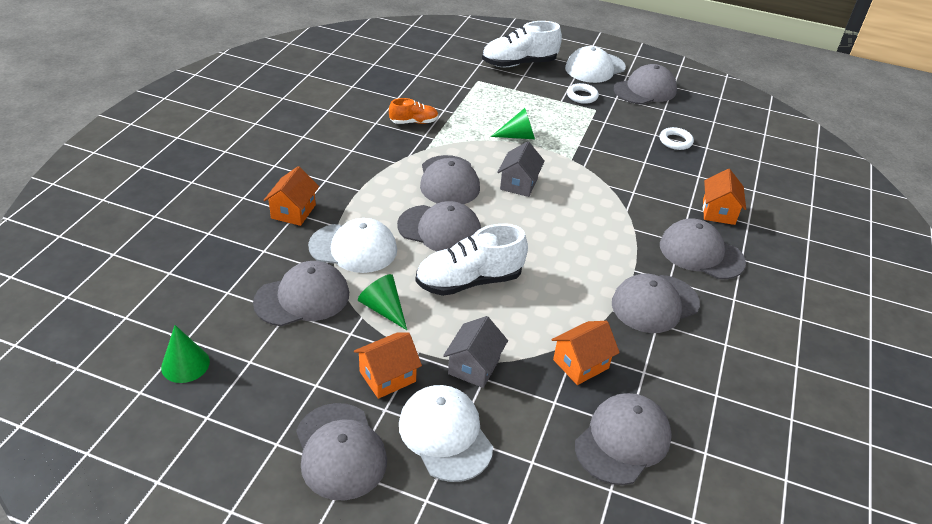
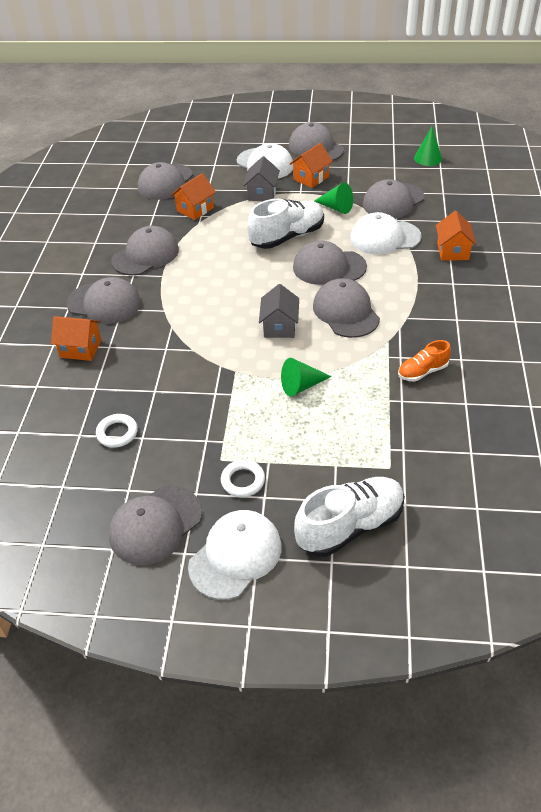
camera: 170 degrees right, 5 degrees up
orange house [703,169,746,225] -> orange house turned 75 degrees counterclockwise [51,316,101,361]

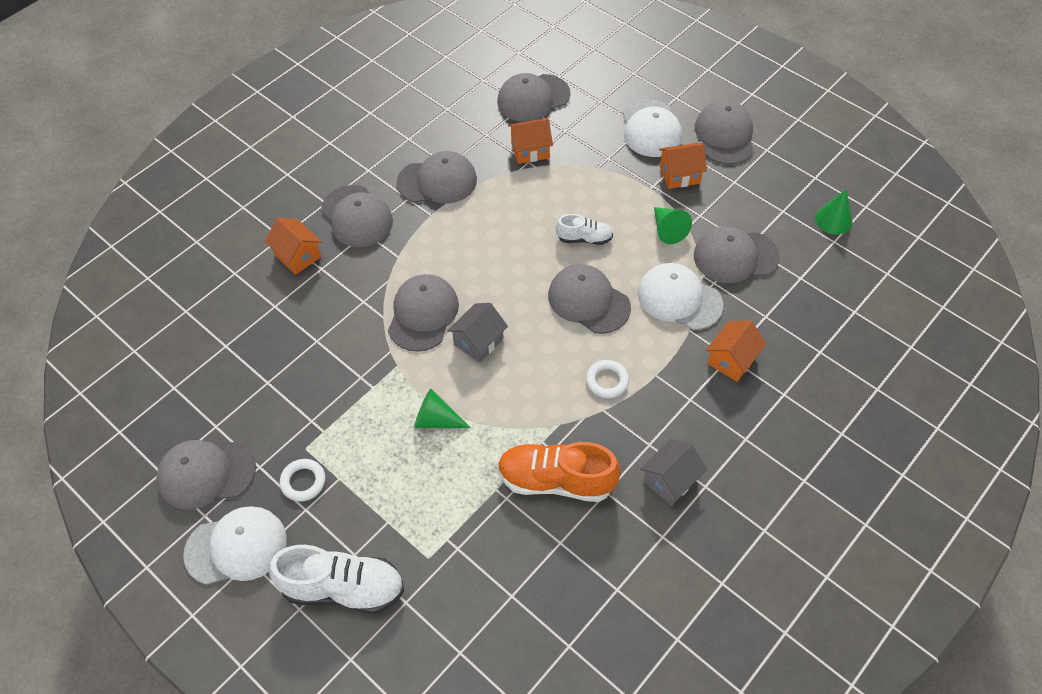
camera: 35 degrees right, 10 degrees up
white ring [96,414,138,448] -> white ring moved to [586,360,629,398]
grey house [243,156,280,201] -> grey house moved to [640,439,707,506]
white shoe [247,199,324,249] -> white shoe [556,214,613,245], size x0.55
grey cap [313,278,380,338] -> grey cap moved to [388,274,459,352]
orange shoe [398,340,451,382] -> orange shoe [498,442,621,502], size x1.82

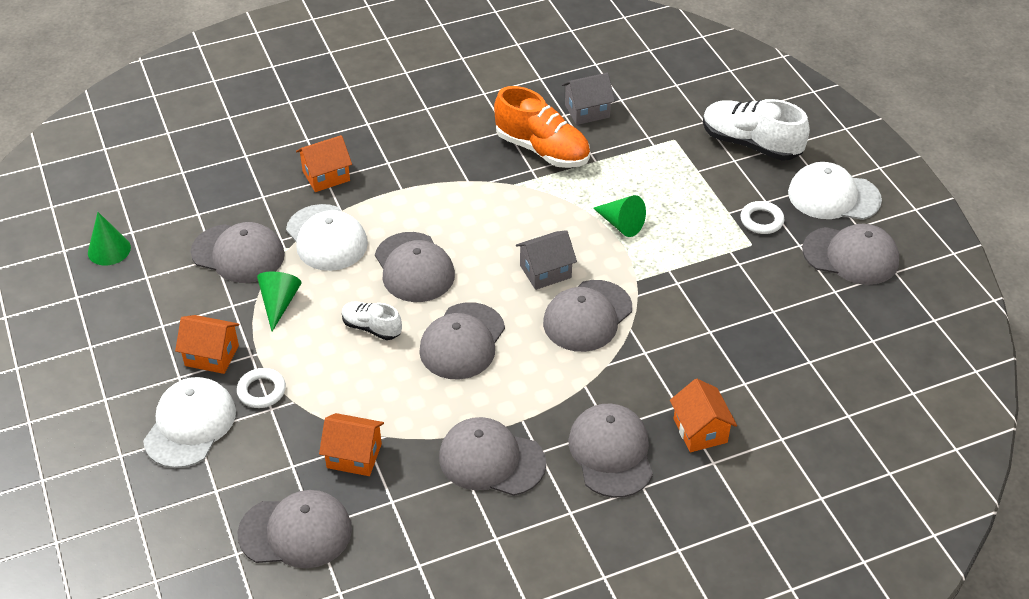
camera: 155 degrees left, 10 degrees down
white ring [586,360,629,398] -> white ring moved to [237,368,286,408]
grey house [640,439,707,506] -> grey house moved to [562,73,615,125]
grey cap [695,100,754,165] -> grey cap moved to [419,302,505,379]

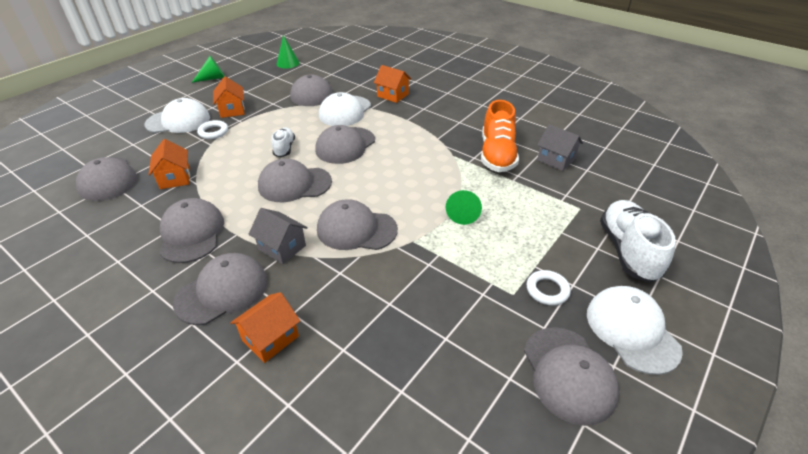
camera: 60 degrees right, 5 degrees down
green cone [257,272,302,331] -> green cone moved to [191,56,225,83]
grey house [516,230,577,290] -> grey house moved to [249,208,308,264]

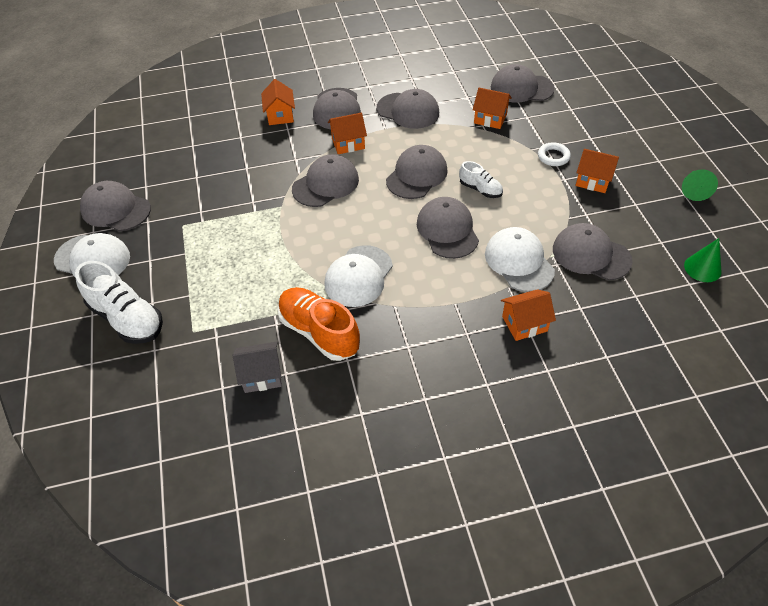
camera: 130 degrees right, 10 degrees up
white cap [144,98,210,133] -> white cap moved to [324,245,393,307]
grey house [249,208,308,264] -> orange house [328,113,367,154]
green cone [446,190,482,225] -> none
white ring [526,270,571,305] -> none

